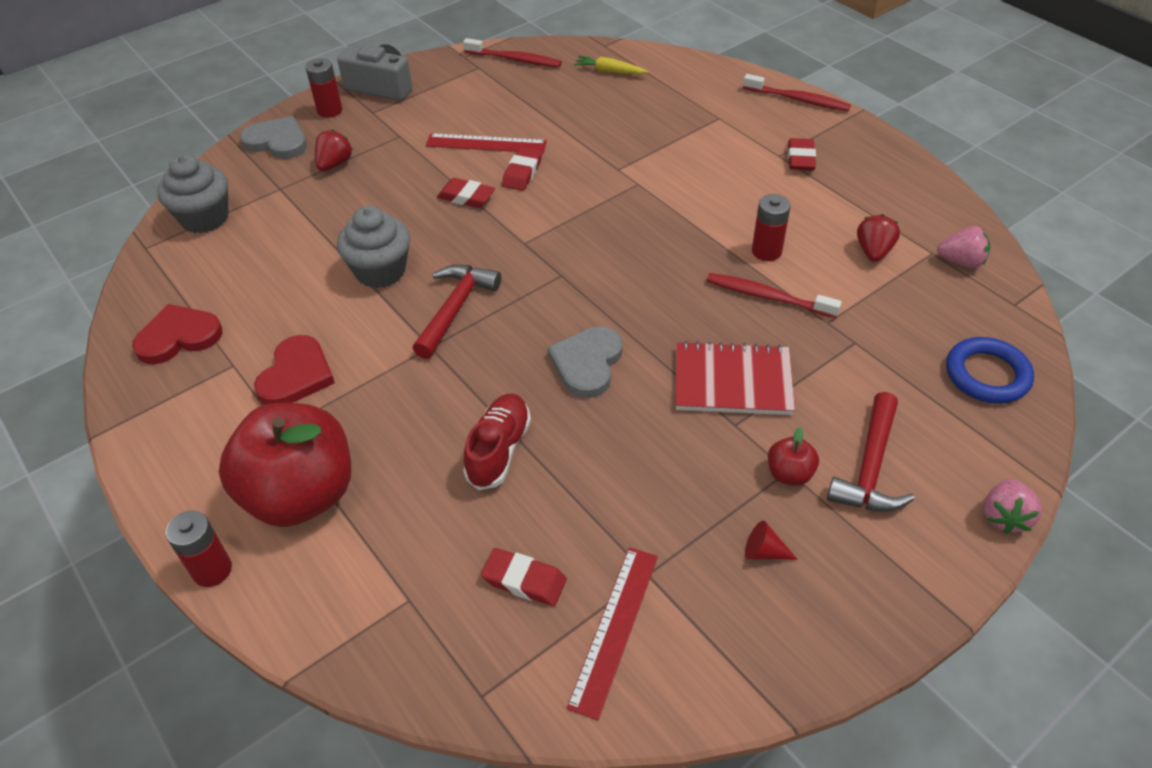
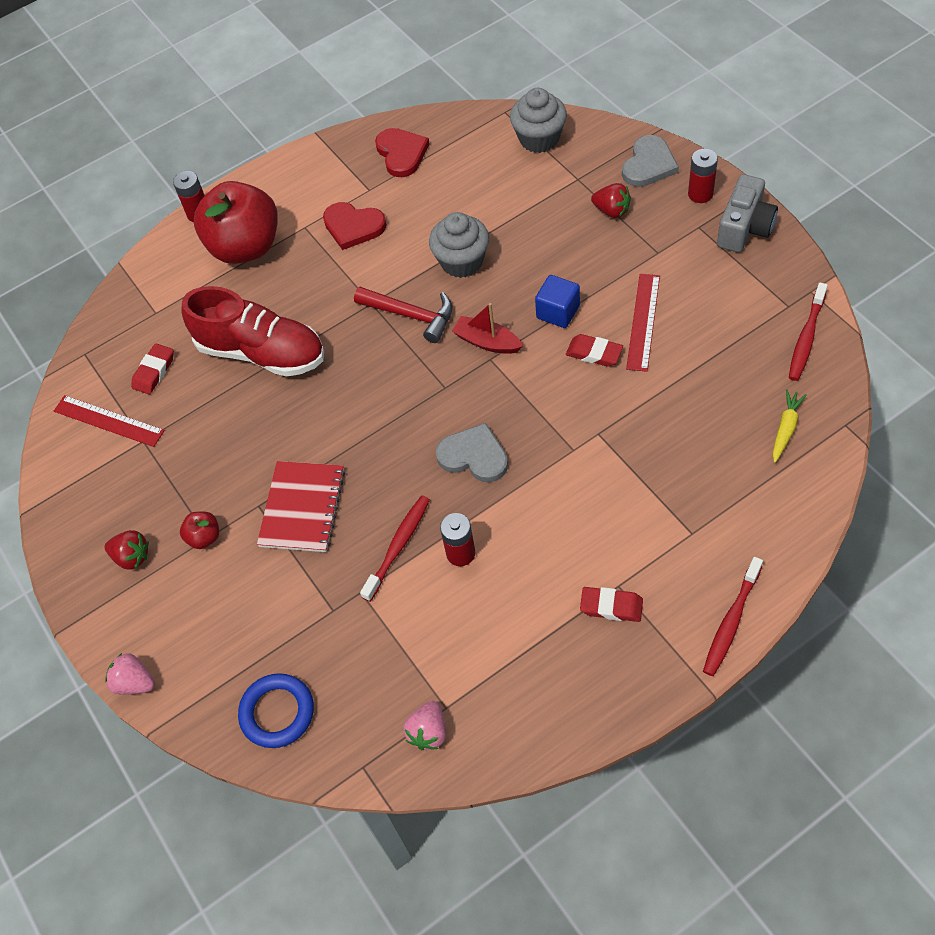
camera: 100 degrees right, 10 degrees up
red eraser [437,178,495,208] -> blue cube [535,275,580,328]
red shoe [463,394,531,490] -> red shoe [181,286,324,377], size x1.71
grey heart [547,326,623,398] -> grey heart moved to [436,423,508,482]
red cone [745,521,798,560] -> none
red hammer [827,392,915,512] -> none
red strawberry [857,214,900,262] -> red strawberry moved to [105,530,149,570]
none -> red boat [452,303,523,354]

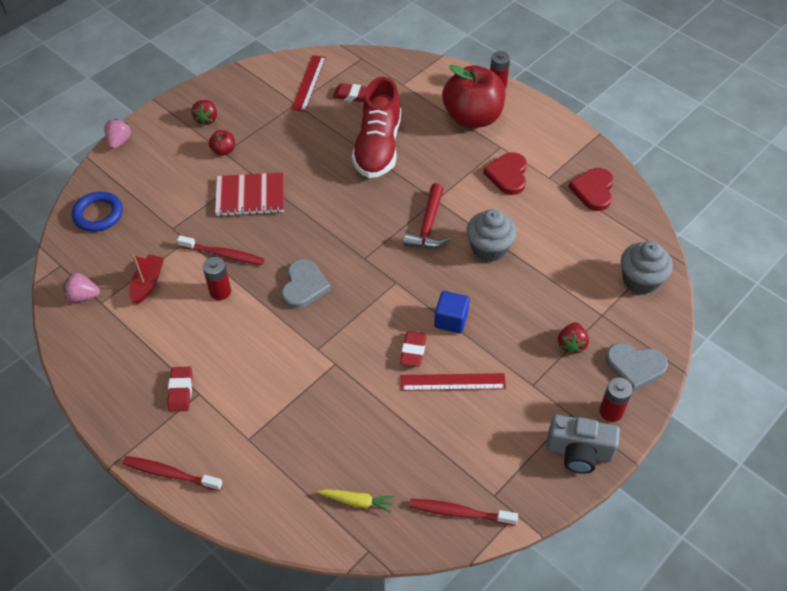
camera: 70 degrees right, 5 degrees down
red heart [375,128,430,177] -> red heart turned 135 degrees clockwise [568,168,614,211]
red boat [452,303,523,354] -> red boat moved to [130,254,164,304]

